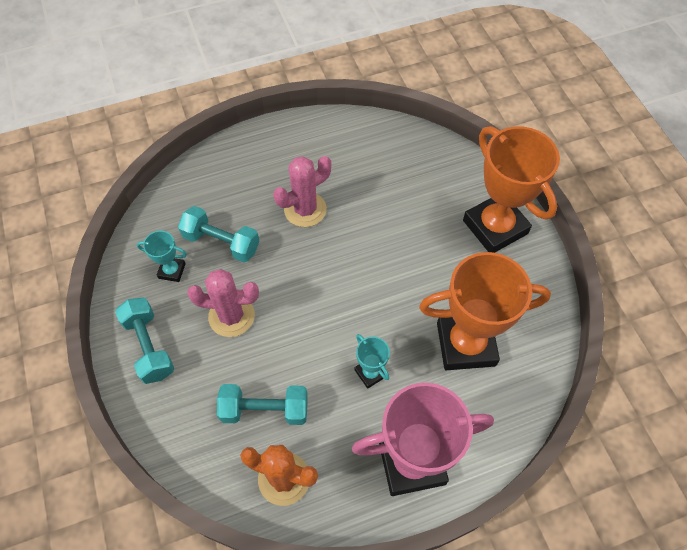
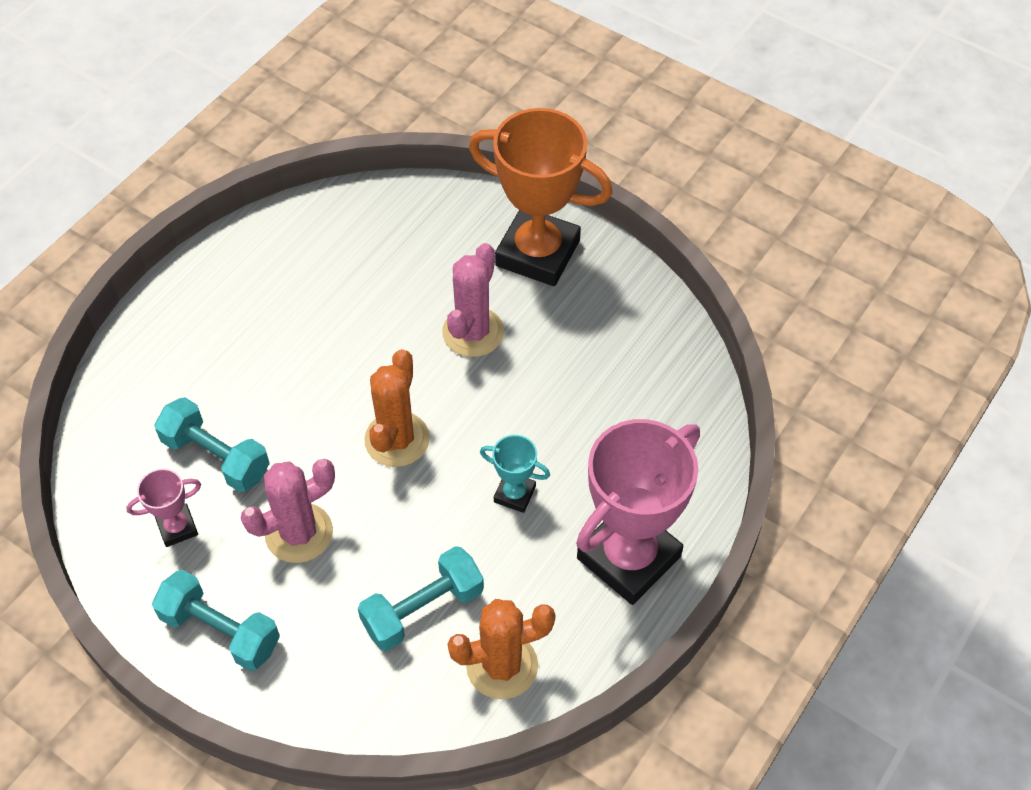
camera: 35 degrees left, 5 degrees down
turquoise trophy [137,231,187,282] -> pink trophy [126,468,201,547]
turquoise dumbbell [178,206,259,262] -> turquoise dumbbell turned 45 degrees clockwise [154,397,270,492]
pink cactus [273,156,331,227] -> pink cactus moved to [442,243,504,357]
orange trophy [419,252,551,370] -> none
none -> orange cactus [364,349,430,467]

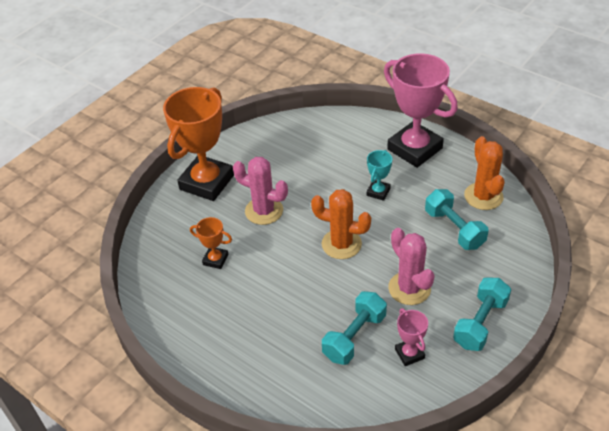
camera: 85 degrees left, 10 degrees down
none -> orange trophy [190,217,232,269]

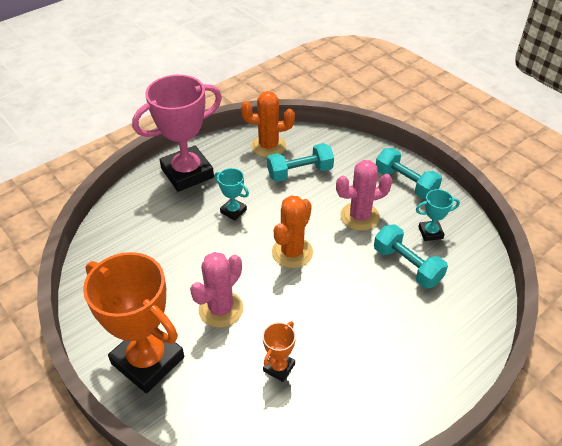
camera: 80 degrees left, 0 degrees up
pink trophy [395,308,428,366] -> turquoise trophy [416,189,460,241]

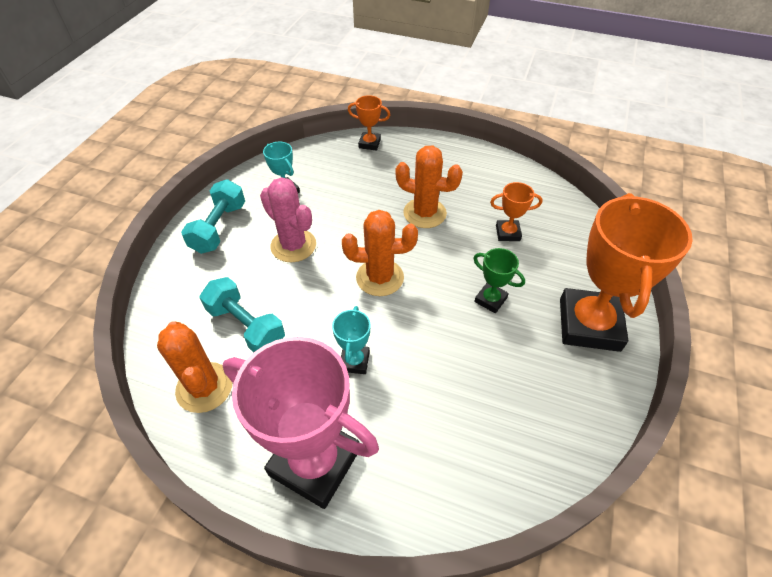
camera: 120 degrees left, 5 degrees up
pink cactus [190,252,243,328] -> green trophy [473,248,525,313]
turquoise dumbbell [374,224,448,288] -> none
none -> orange trophy [348,95,390,151]
none -> orange cactus [395,146,463,228]

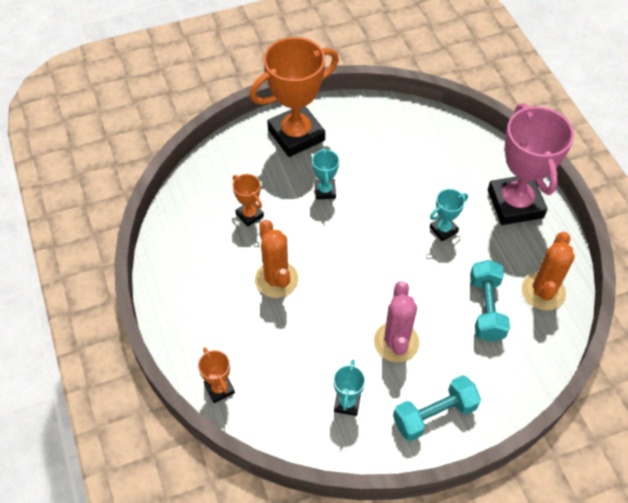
camera: 130 degrees left, 5 degrees up
orange cactus [342,210,418,296] -> none
green trophy [473,248,525,313] -> turquoise trophy [312,148,339,200]

